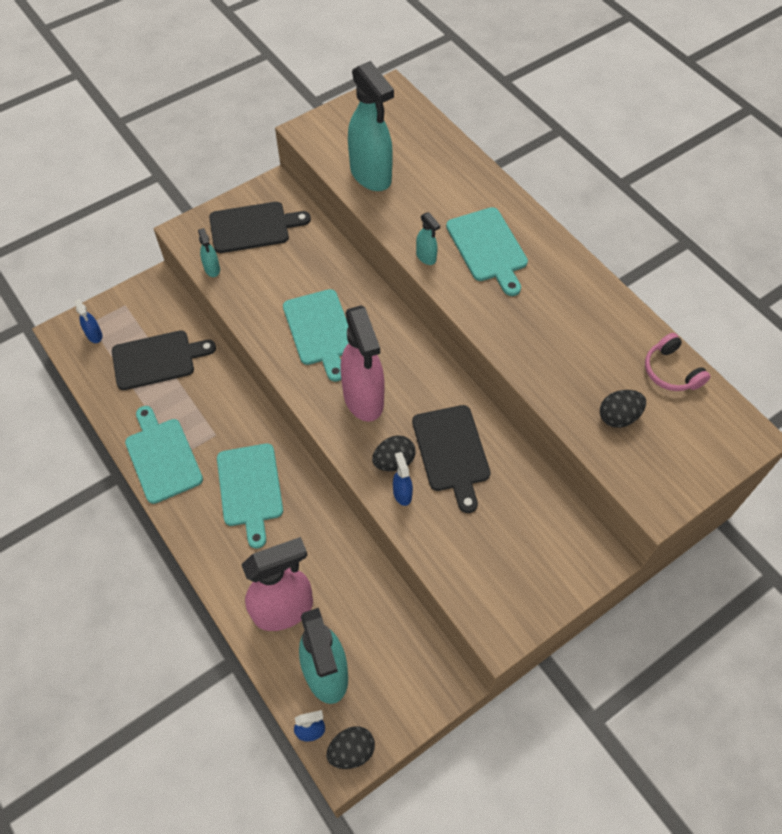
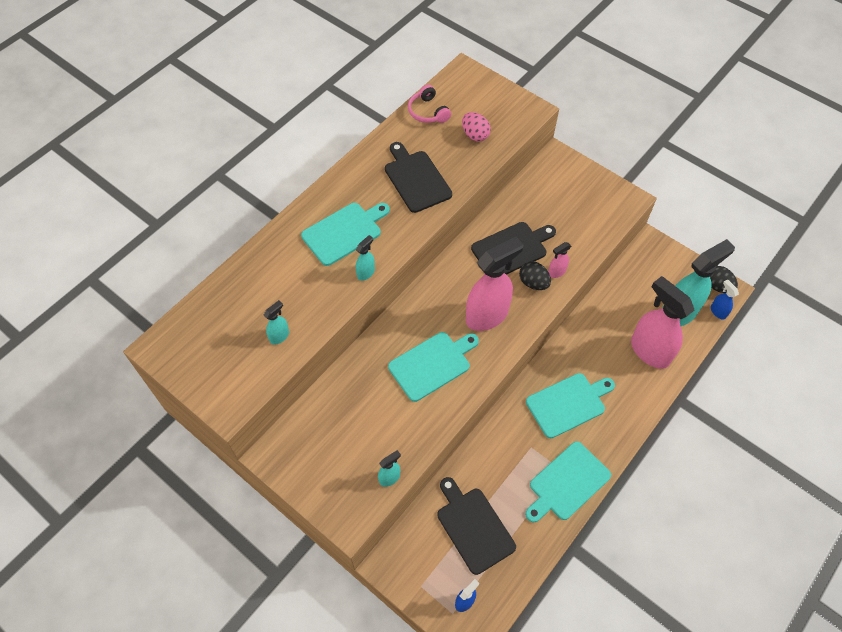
camera: 105 degrees left, 0 degrees up
black cutting board [209,202,311,253] -> black cutting board moved to [385,142,452,213]
turquoise spray bottle [348,61,394,191] -> turquoise spray bottle [263,300,289,345], size x0.44
blue spray bottle [393,452,413,506] -> pink spray bottle [548,242,571,278]
black egg [600,390,646,428] -> pink egg [462,112,491,142]
pink headphones [645,333,710,391] -> pink headphones turned 105 degrees clockwise [408,85,451,123]

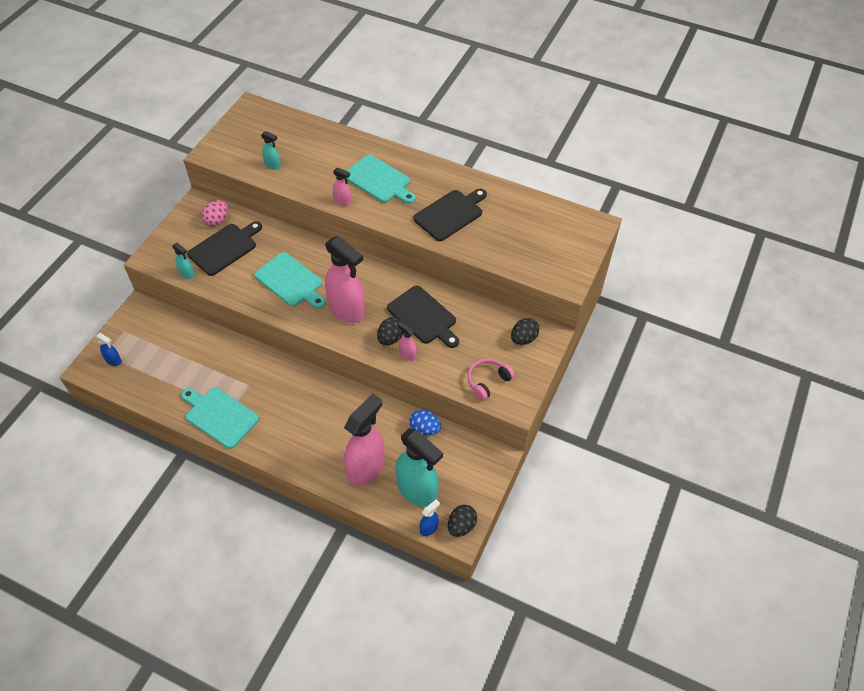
camera: 75 degrees right, 5 degrees down
turquoise spray bottle [356,235,375,281] -> pink spray bottle [333,168,351,206]
pink headphones [408,85,451,123] -> pink headphones moved to [467,359,515,401]
black cutting board [437,477,516,575] -> black cutting board moved to [187,221,262,276]
pink egg [462,112,491,142] -> pink egg moved to [201,200,228,226]
turquoise cutting board [526,373,615,438] -> none
none -> blue egg [409,410,441,436]
none -> black egg [511,318,539,345]

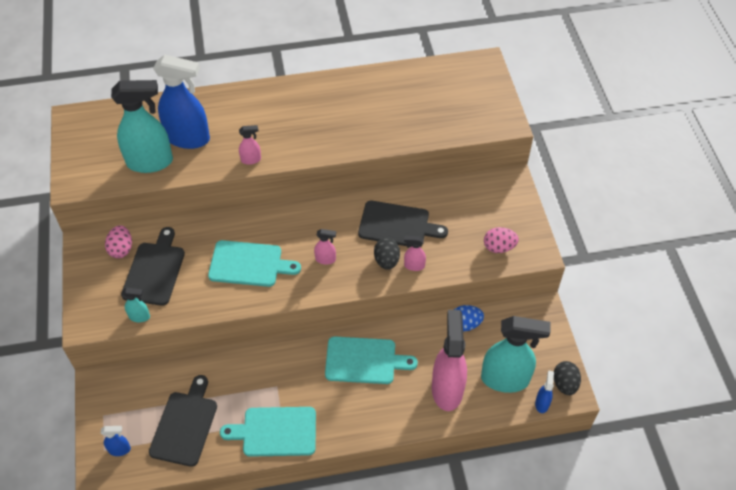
camera: 35 degrees left, 0 degrees up
turquoise spray bottle [261,131,281,170] -> turquoise spray bottle [111,80,173,173], size x2.28
pink spray bottle [325,236,365,323] -> pink spray bottle [314,229,336,265], size x0.44
turquoise cutting board [347,155,416,204] -> turquoise cutting board moved to [325,336,418,384]
black cutting board [413,189,487,241] -> black cutting board moved to [149,375,217,467]
pink headphones [467,359,515,401] -> pink egg [484,227,519,253]
black egg [511,318,539,345] -> none
none -> blue spray bottle [153,55,210,149]

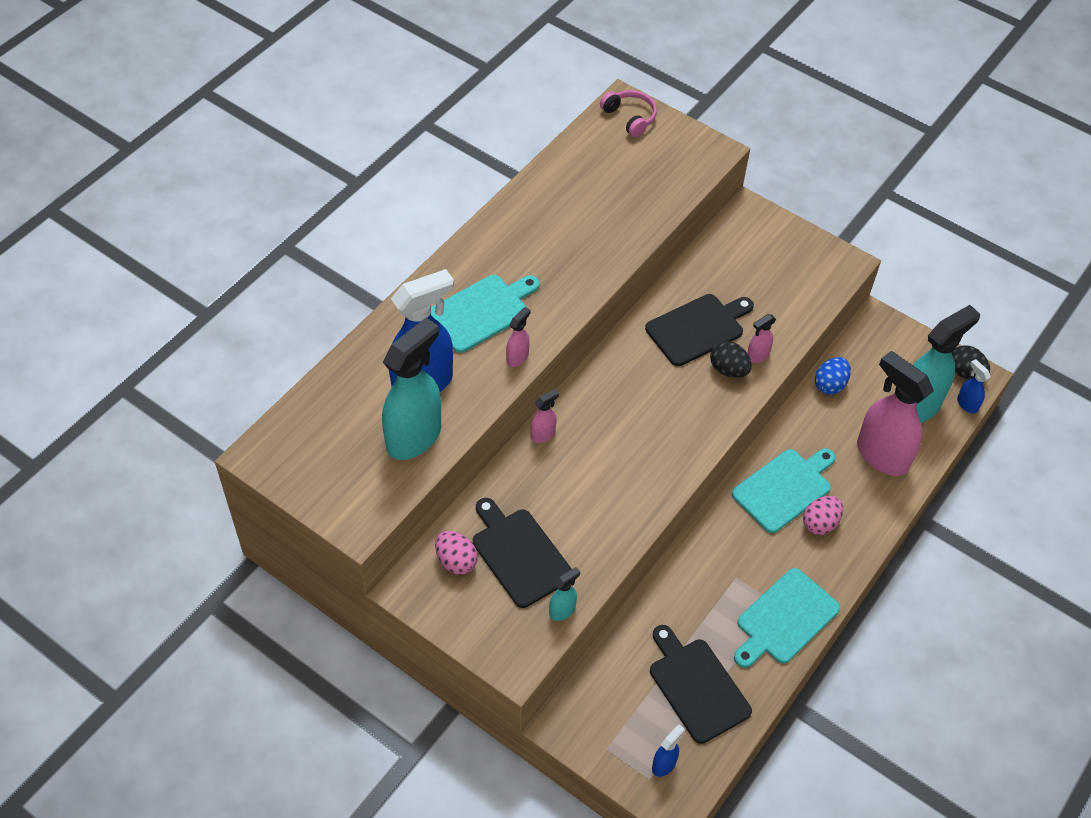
camera: 45 degrees left, 0 degrees up
turquoise cutting board [208,240,301,287] -> turquoise cutting board moved to [431,275,540,353]
pink spray bottle [314,229,336,265] -> pink spray bottle moved to [531,389,559,443]
pink egg [484,227,519,253] -> pink egg moved to [803,496,843,535]
none -> pink headphones [600,90,657,137]

